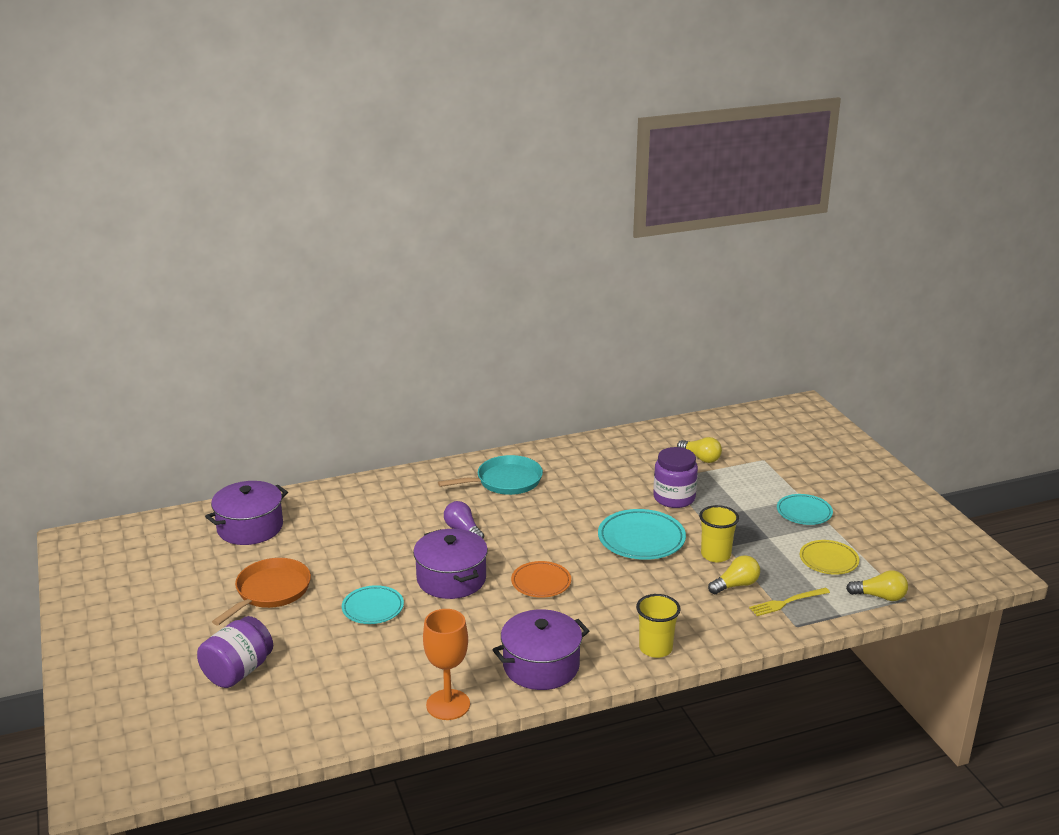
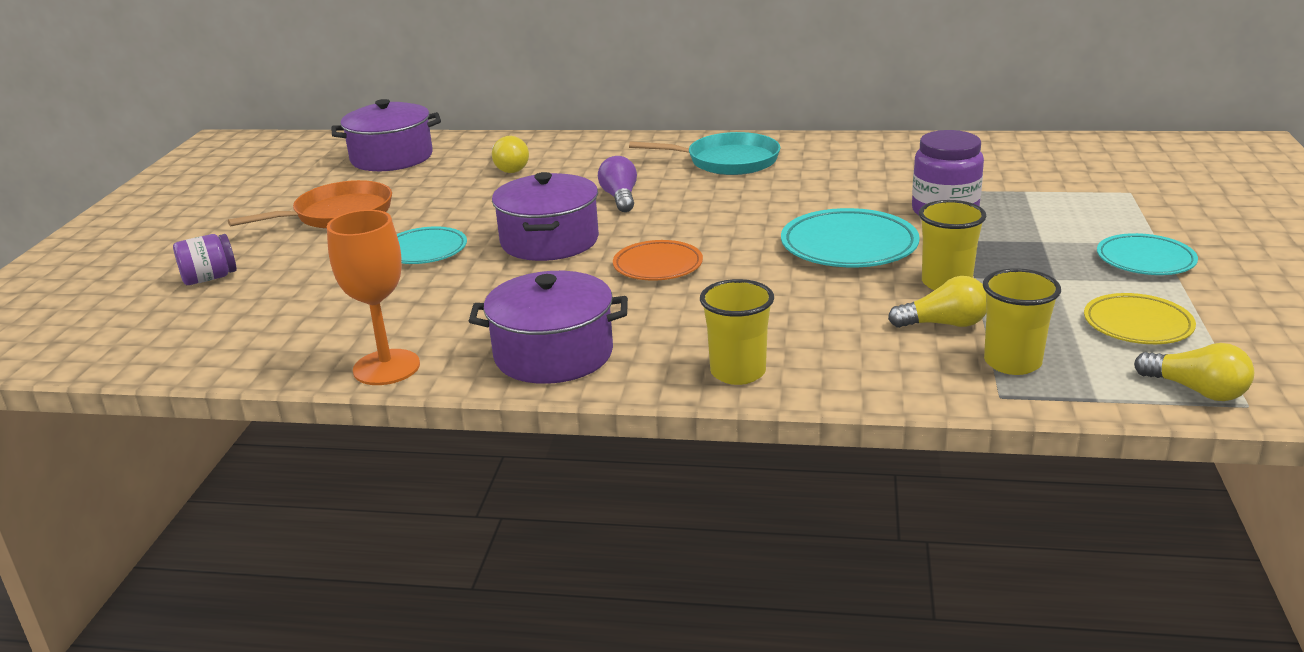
camera: 30 degrees right, 0 degrees up
purple jar [197,616,273,688] -> purple jar [173,234,237,285], size x0.64
yellow light bulb [677,437,722,463] -> yellow light bulb moved to [492,136,529,173]
yellow fork [749,587,830,616] -> yellow cup [983,268,1061,375]

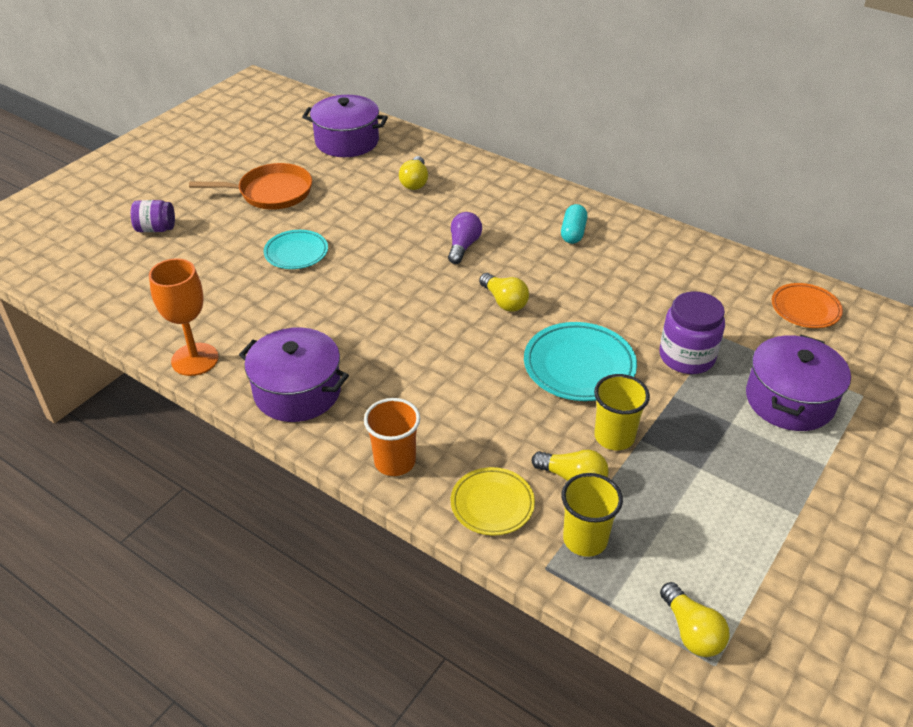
camera: 25 degrees right, 15 degrees up
purple pot [492,172,599,261] -> purple pot moved to [746,335,851,431]
orange plate [613,240,703,281] -> orange plate moved to [772,283,843,328]
turquoise pan [629,132,781,175] -> turquoise capsule [561,204,587,244]
yellow cup [700,279,774,385] -> orange cup [364,398,420,476]
yellow plate [1084,293,1196,344] -> yellow plate moved to [451,467,535,535]
turquoise plate [1097,233,1198,275] -> none
none -> yellow light bulb [479,273,529,312]

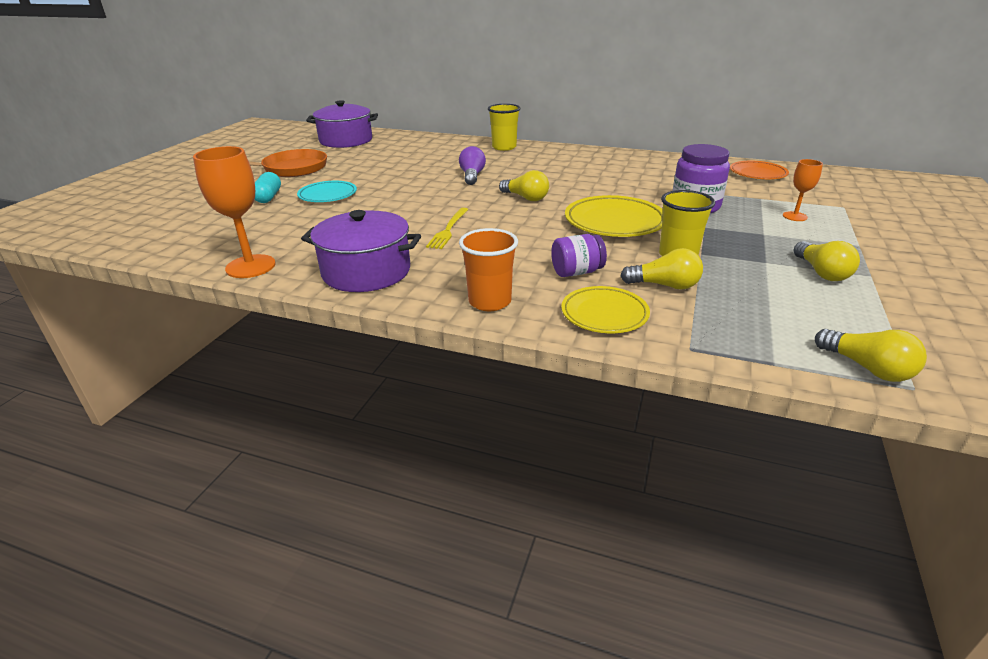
camera: 15 degrees left, 10 degrees down
purple jar [131,200,175,232] -> purple jar moved to [551,234,607,277]
yellow light bulb [399,156,428,190] -> yellow light bulb moved to [794,241,860,281]
turquoise plate [524,322,637,401] -> yellow plate [565,195,663,237]
turquoise capsule [561,204,587,244] -> turquoise capsule moved to [255,172,281,203]
yellow cup [562,473,623,557] -> yellow cup moved to [488,104,521,151]
purple pot [746,335,851,431] -> orange goblet [783,159,823,221]
none -> yellow fork [426,208,469,249]

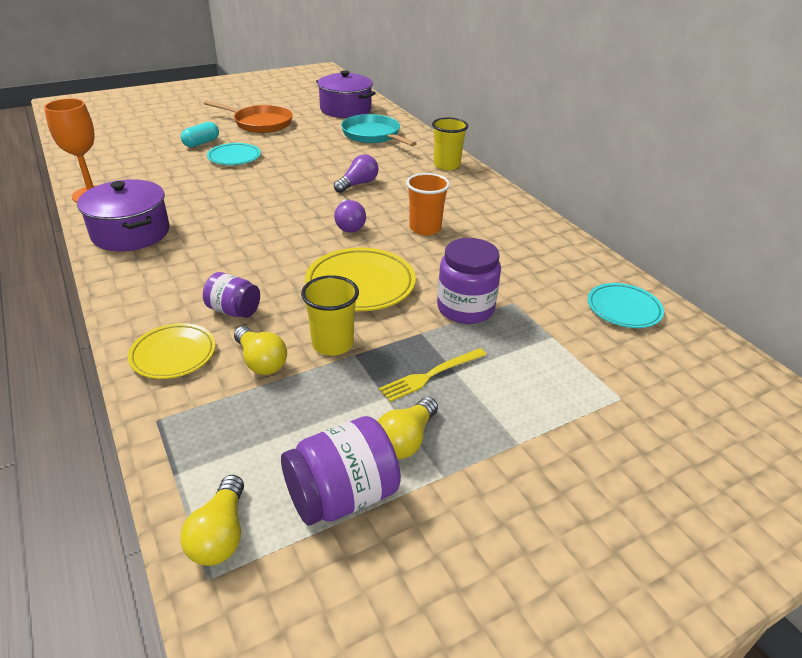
camera: 40 degrees right, 5 degrees up
yellow fork [426,208,469,249] -> yellow fork moved to [379,348,486,402]
orange cup [459,228,518,311] -> orange cup moved to [406,173,450,236]
yellow light bulb [499,170,549,201] -> purple light bulb [334,199,366,232]
orange plate [730,161,789,179] -> turquoise plate [588,283,664,328]
orange goblet [783,159,823,221] -> none
none -> purple jar [281,416,401,526]
none -> turquoise pan [341,114,417,146]

